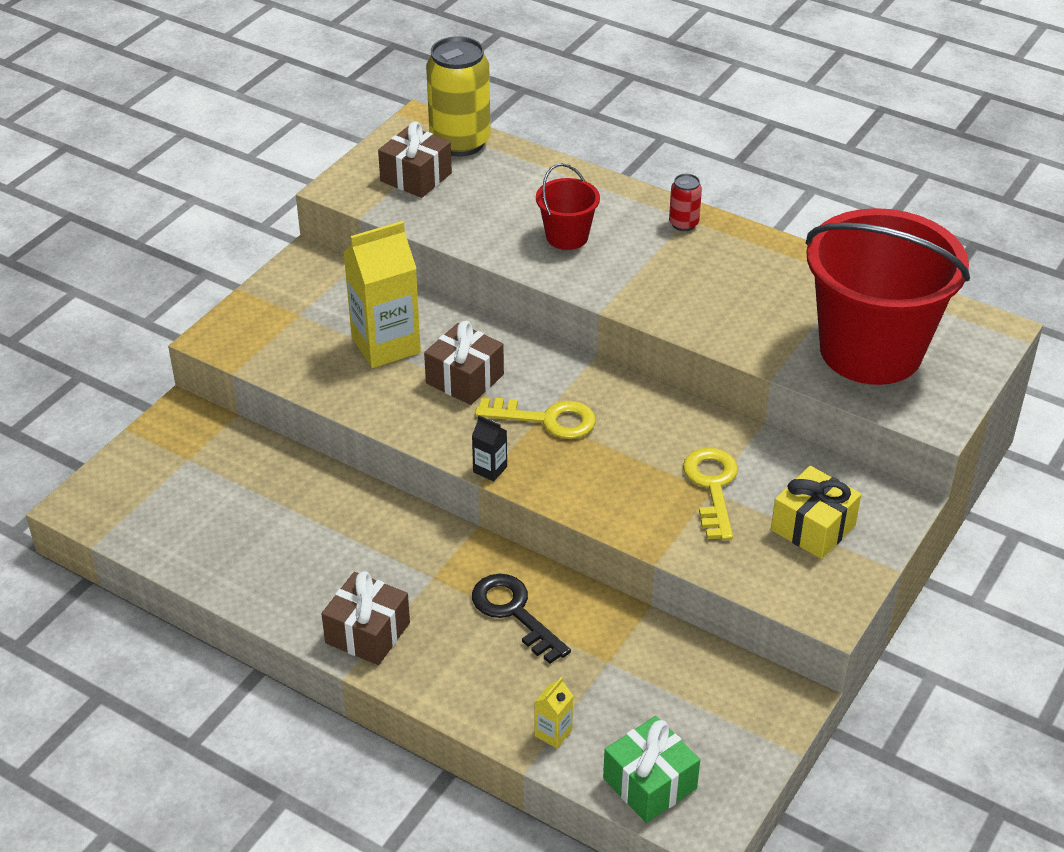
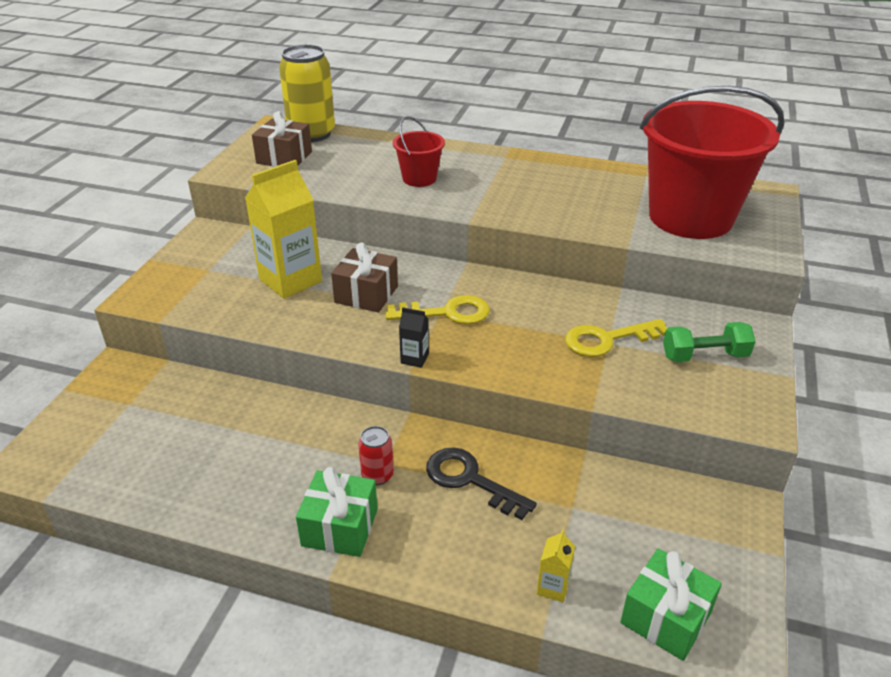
camera: 15 degrees left, 5 degrees down
brown gift [322,571,410,665] -> green gift [296,467,378,557]
red can [669,174,702,231] -> red can moved to [358,426,394,485]
yellow key [683,448,738,540] -> yellow key turned 90 degrees counterclockwise [565,319,668,357]
yellow gift [771,466,861,559] -> green dumbbell [663,322,755,362]

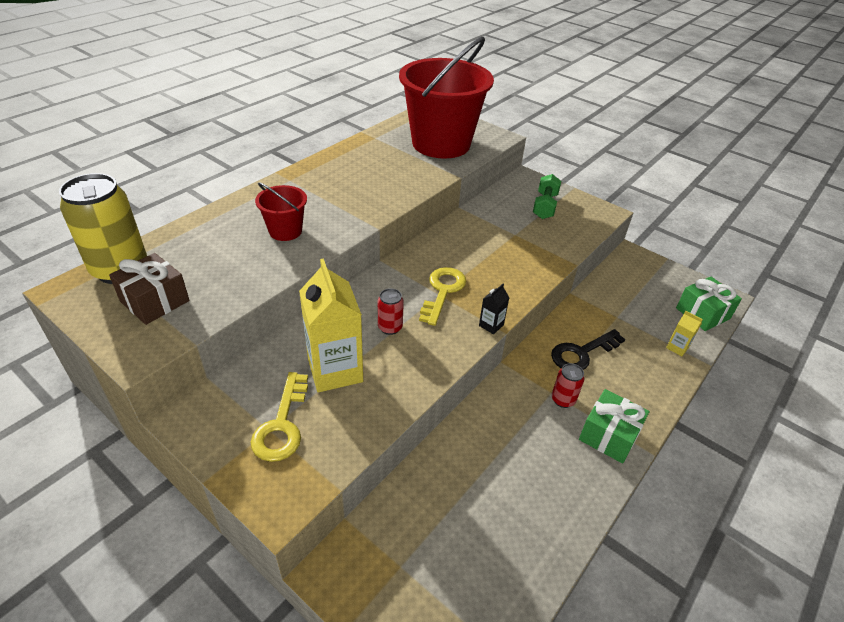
camera: 70 degrees left, 5 degrees up
brown gift [331,243,398,313] -> red can [378,288,404,335]
yellow key [565,319,668,357] -> yellow key moved to [251,372,308,462]

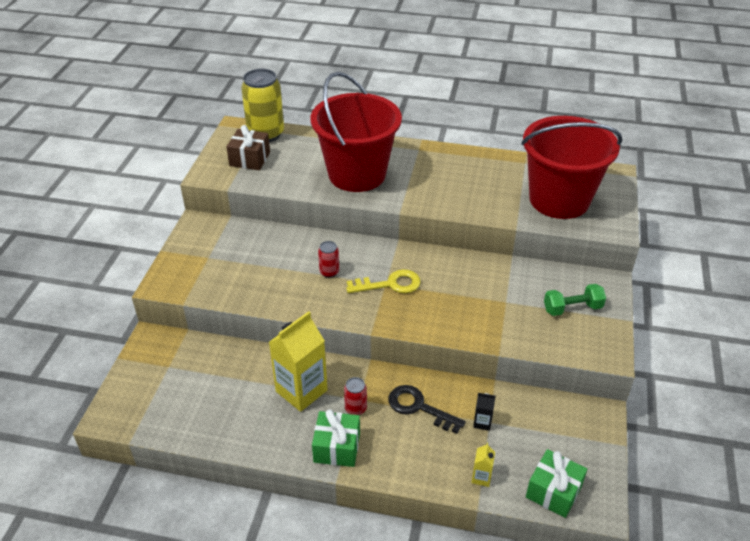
camera: 65 degrees right, 0 degrees up
yellow key [251,372,308,462] -> none
red bucket [255,182,307,241] -> red bucket [311,72,402,192], size x2.25
yellow carton [299,259,363,392] -> yellow carton moved to [269,311,327,412]
black carton [479,284,509,334] -> black carton moved to [473,393,496,431]

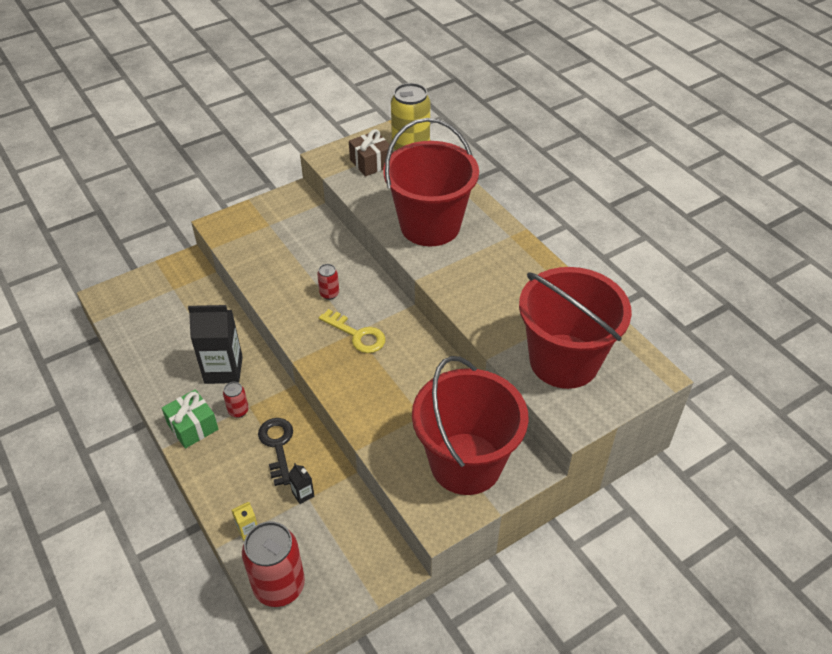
camera: 45 degrees right, 5 degrees up
yellow carton [269,311,327,412] -> black carton [188,305,243,384]
green gift [526,449,587,518] -> red can [242,521,305,607]
green dumbbell [544,284,606,316] -> red bucket [412,356,528,495]

